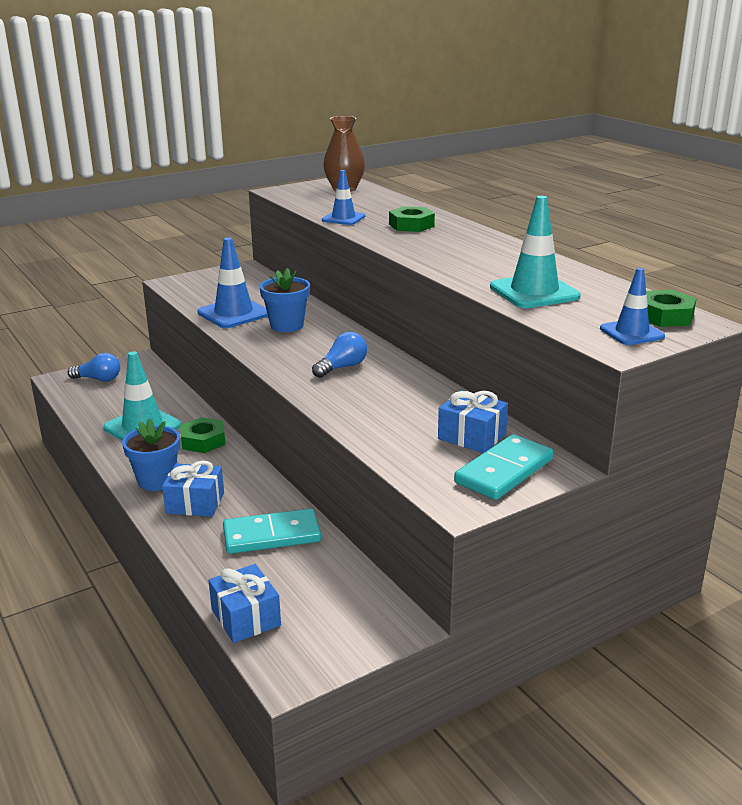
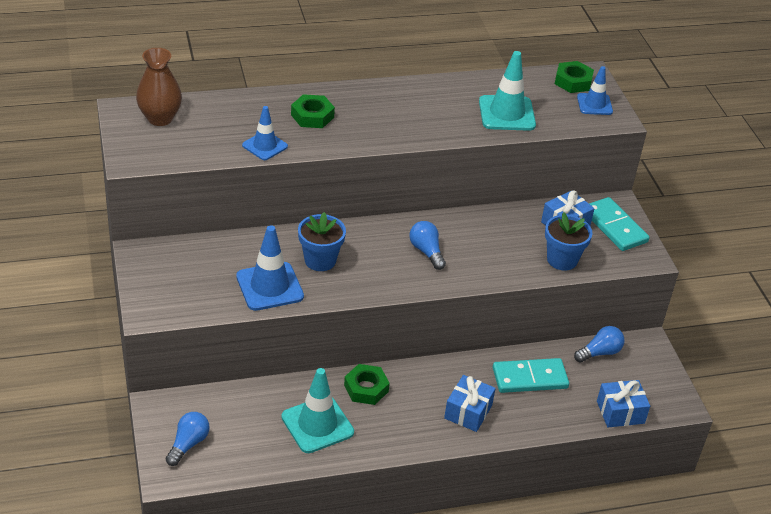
camera: 75 degrees left, 15 degrees up
blue flower pot [122,418,180,491] -> blue flower pot moved to [545,212,593,271]
turquoise domino [223,508,321,554] -> turquoise domino turned 75 degrees clockwise [493,358,569,393]
none -> blue light bulb [574,326,625,363]

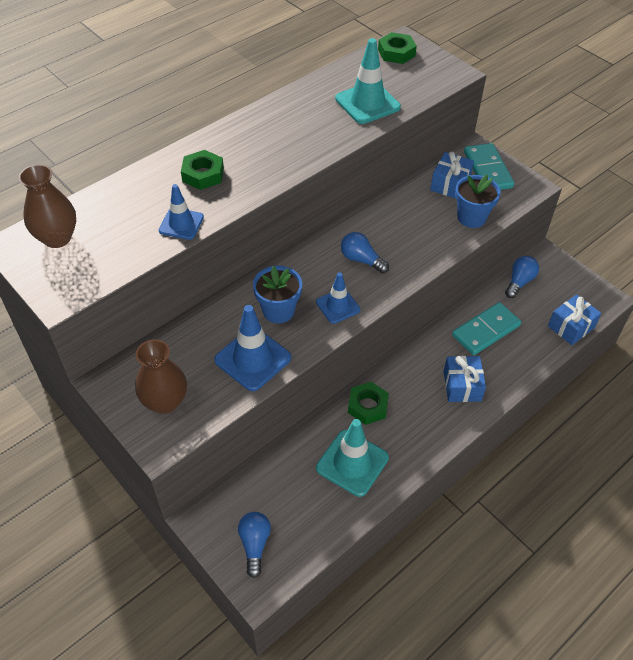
camera: 25 degrees left, 10 degrees up
blue traffic cone [577,66,613,115] -> blue traffic cone moved to [316,273,360,324]
turquoise domino [589,197,649,251] -> turquoise domino turned 45 degrees clockwise [464,143,514,190]
none -> brown vase [135,340,187,414]

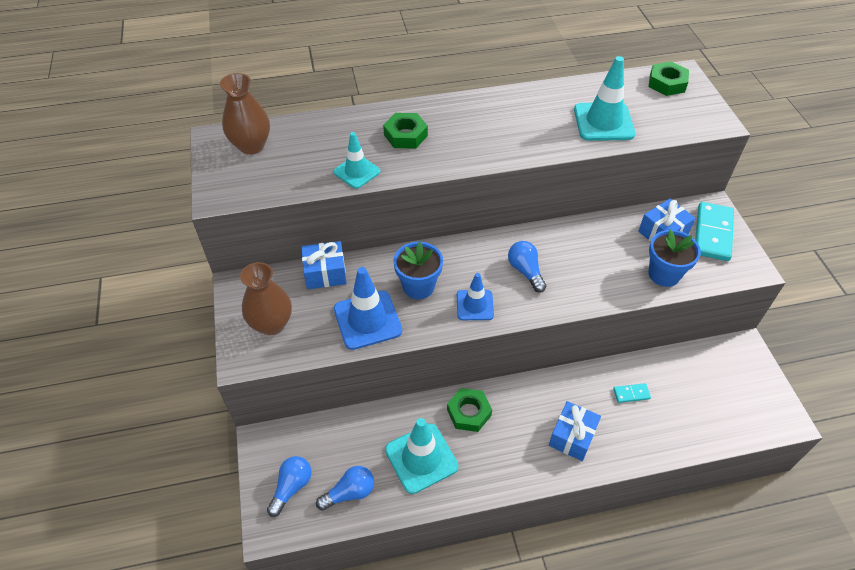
camera: 30 degrees right, 0 degrees up
blue traffic cone [159,184,204,240] -> turquoise traffic cone [333,132,380,189]
turquoise domino [452,302,521,355] -> turquoise domino [613,383,651,403], size x0.48
blue light bulb [505,256,539,298] -> blue light bulb moved to [316,466,374,511]
blue gift [548,294,601,345] -> blue gift moved to [301,241,347,289]

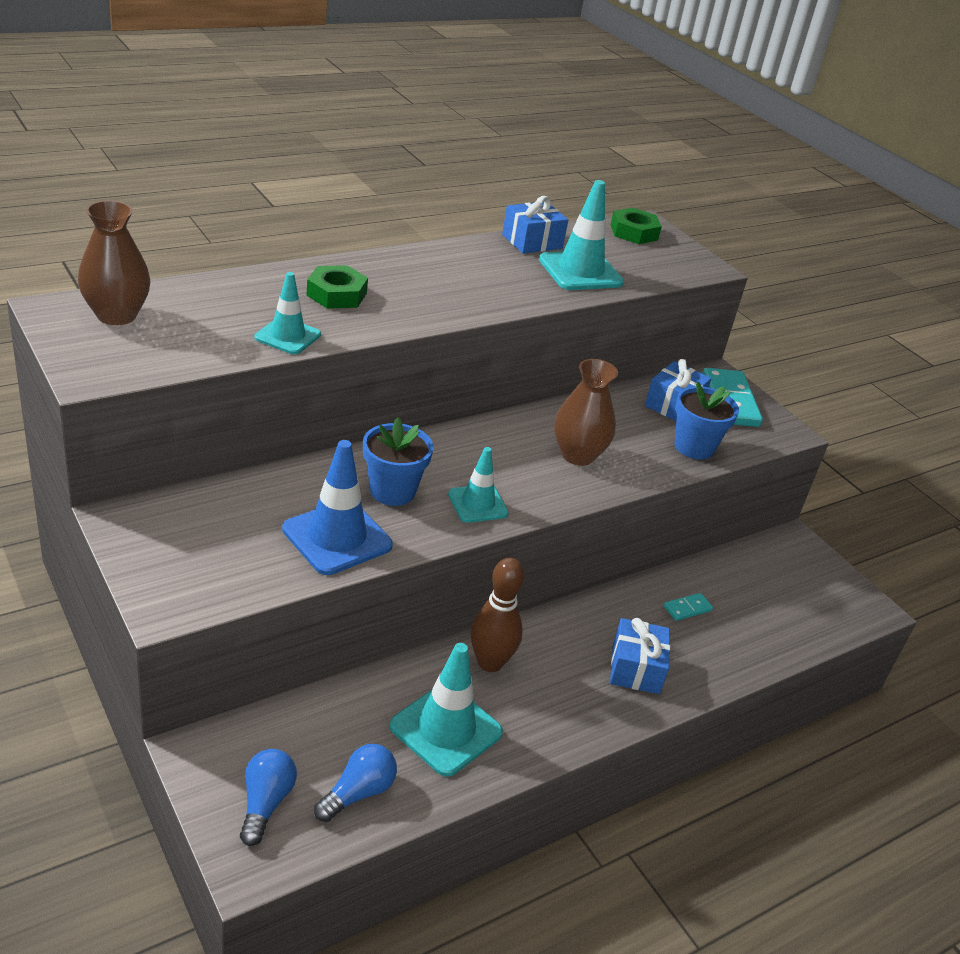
camera: 25 degrees left, 15 degrees down
brown vase [240,262,292,335] -> brown vase moved to [554,359,618,466]
blue gift [301,241,347,289] -> blue gift moved to [502,196,568,254]
green nut [447,388,492,432] -> brown bowling pin [471,558,524,672]
blue traffic cone [457,273,494,320] -> turquoise traffic cone [448,447,509,523]
blue light bulb [508,241,546,293] -> none

